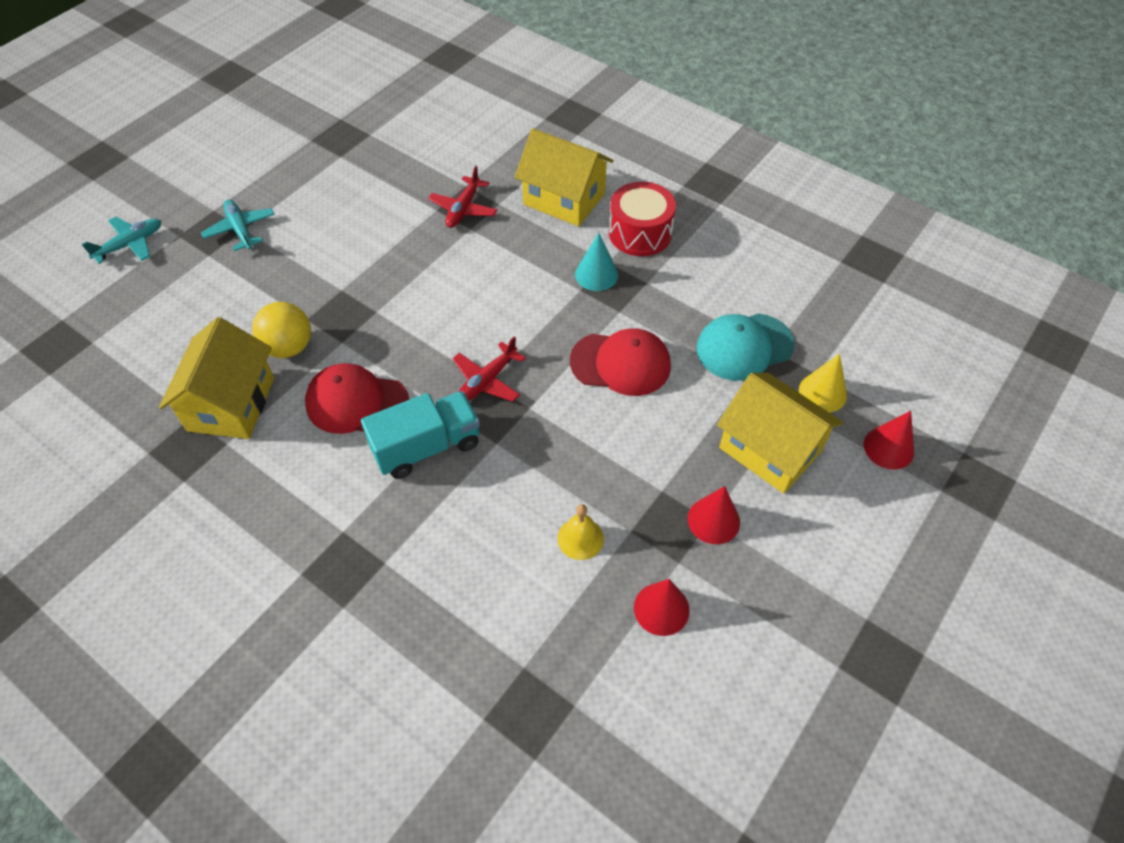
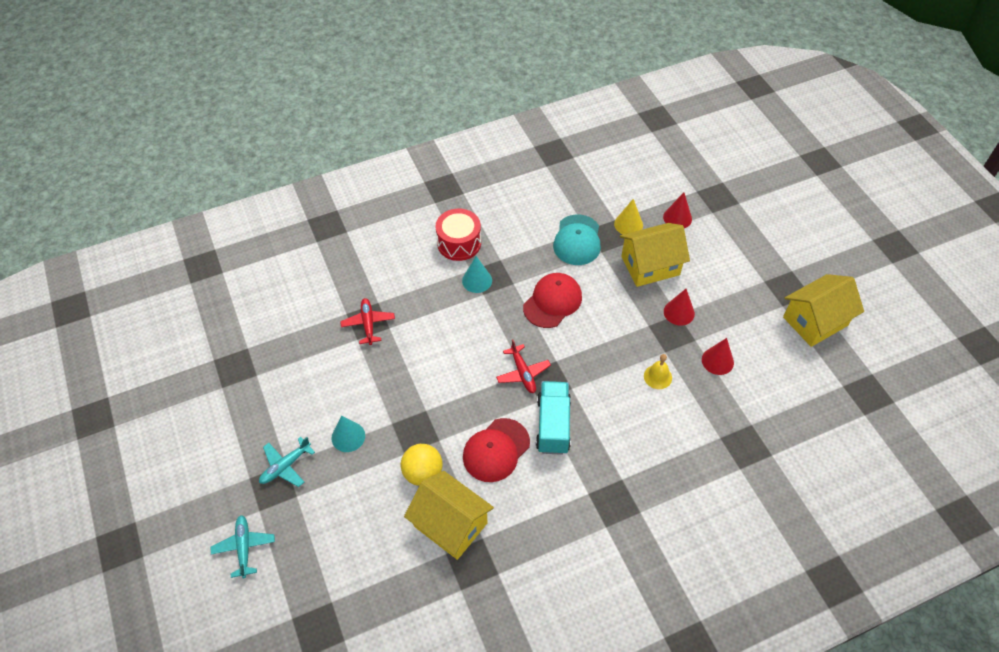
camera: 60 degrees left, 0 degrees up
turquoise plane [201,199,275,251] -> turquoise plane turned 45 degrees counterclockwise [259,437,315,487]
red plane [428,166,497,228] -> red plane turned 150 degrees counterclockwise [340,298,395,345]
yellow house [515,128,614,227] -> yellow house moved to [783,274,864,347]
none -> turquoise cone [331,416,365,452]

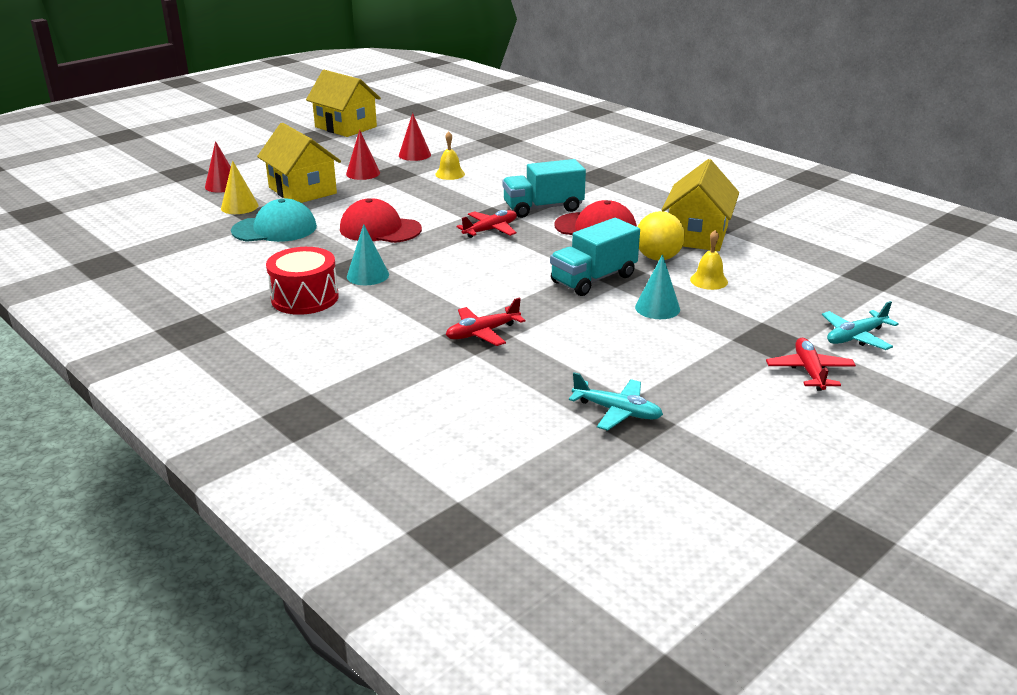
camera: 110 degrees left, 25 degrees down
turquoise plane [259,437,315,487] -> turquoise plane moved to [569,372,663,431]
none -> turquoise truck [550,218,640,296]
none -> yellow bell [690,230,728,290]
none -> red plane [766,338,856,391]

